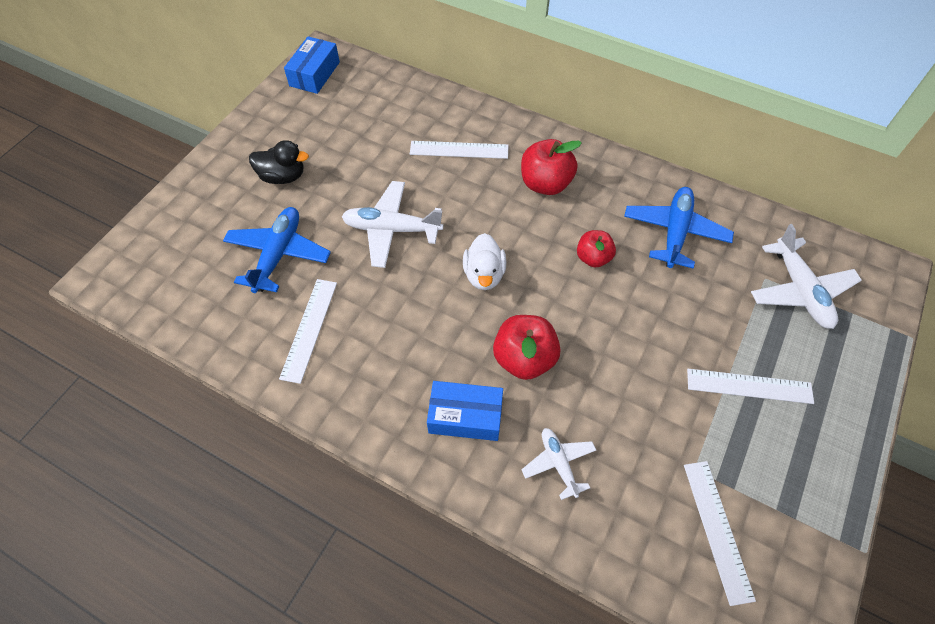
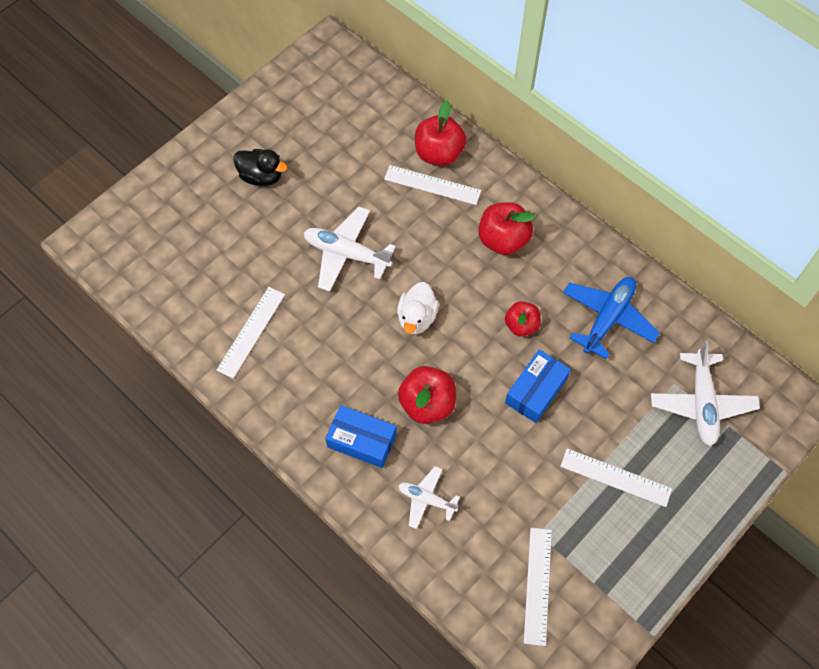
camera: 15 degrees right, 5 degrees up
blue plane [223,207,331,293] -> none
blue box [284,36,340,94] -> blue box moved to [505,349,571,423]
white plane [521,428,596,500] -> white plane turned 60 degrees counterclockwise [398,466,460,529]
none -> red apple [415,101,467,166]

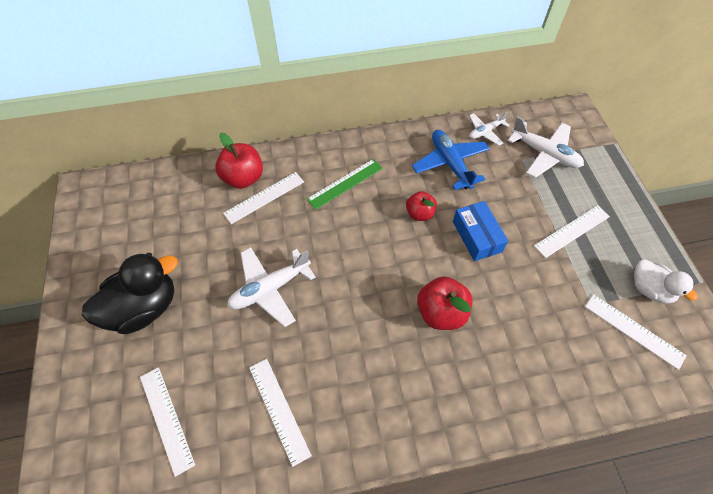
camera: 55 degrees left, 5 degrees down
black duck [233,149,287,186] -> black duck [82,253,178,334], size x1.64
blue box [325,405,397,468] -> none
white duck [397,282,439,334] -> white duck moved to [634,259,698,304]
white plane [398,466,460,529] -> white plane moved to [469,111,510,146]
red apple [478,202,535,255] -> green ruler [306,159,383,210]
none -> white ruler [140,367,195,477]

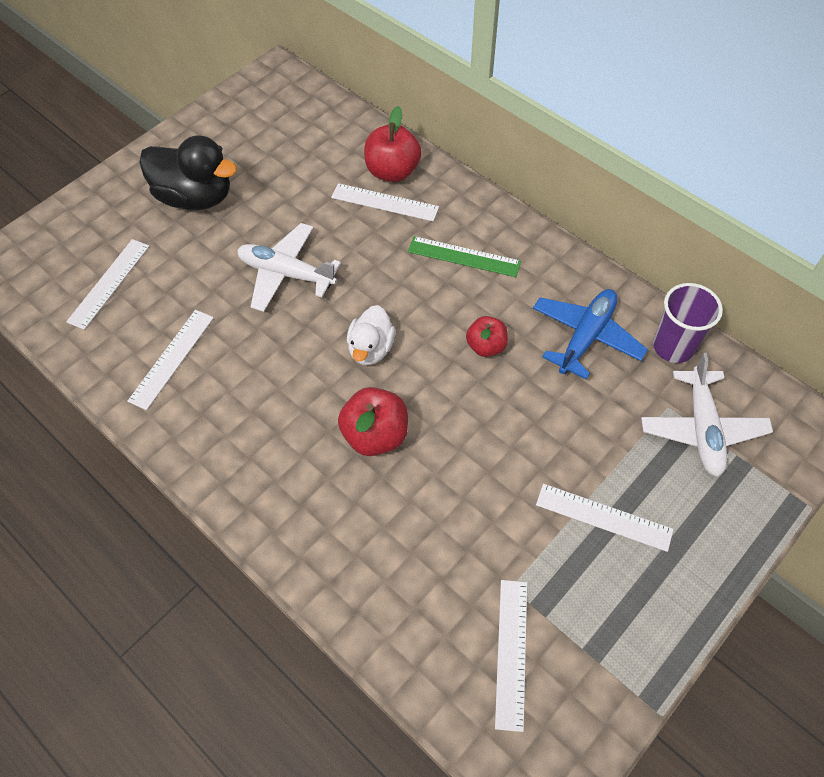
camera: 55 degrees right, 0 degrees up
blue box [453,201,508,261] -> none
white plane [469,111,510,146] -> purple cup [653,283,723,363]
white duck [634,259,698,304] -> white duck moved to [347,305,395,365]

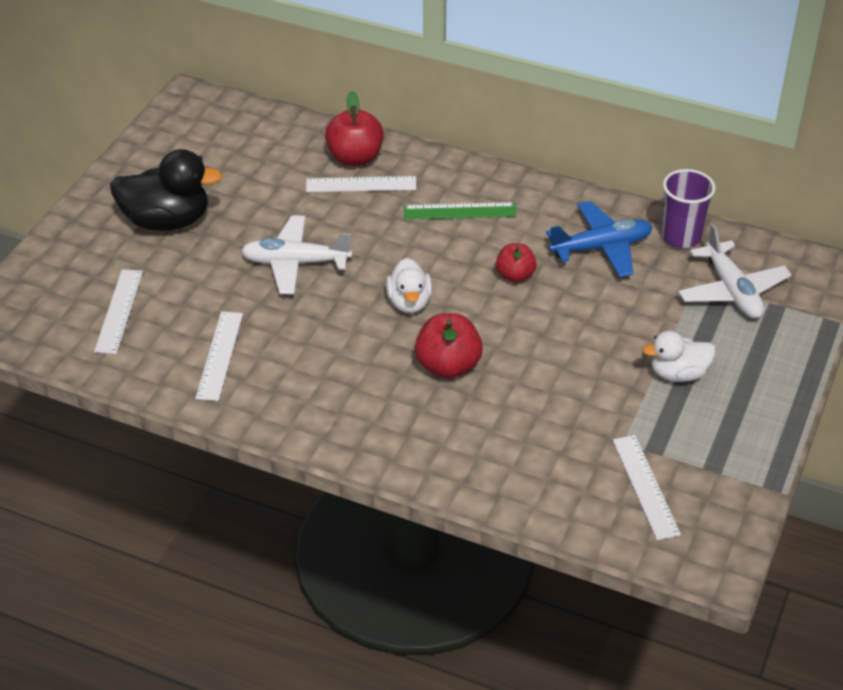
camera: 20 degrees left, 15 degrees down
blue plane [533,289,648,379] -> blue plane turned 60 degrees clockwise [546,201,652,277]
white ruler [536,484,673,552] -> white duck [643,331,716,382]

